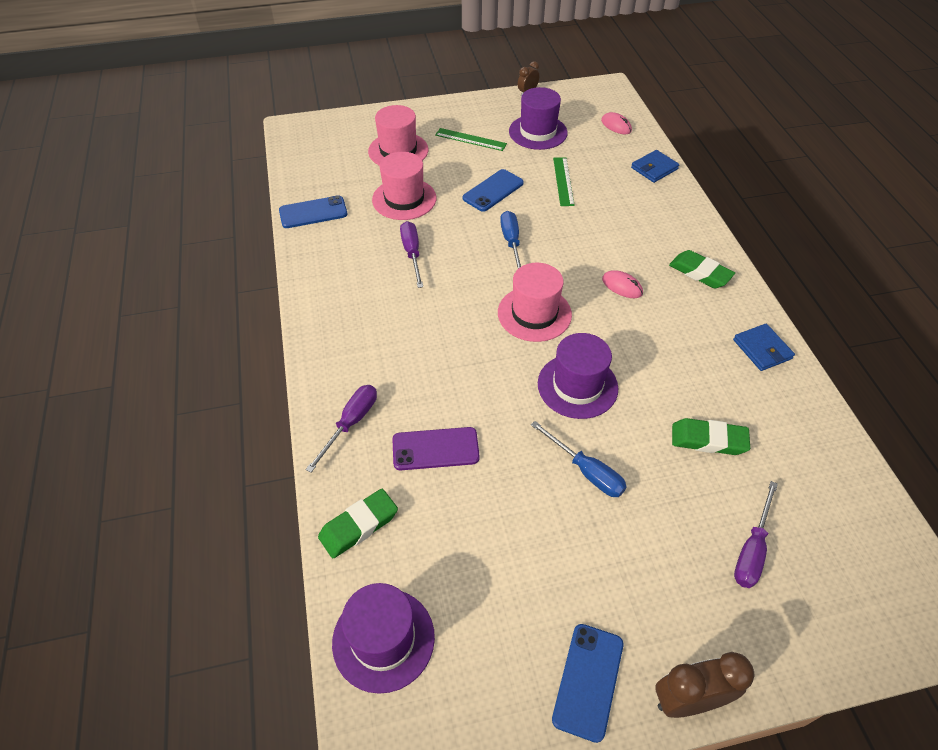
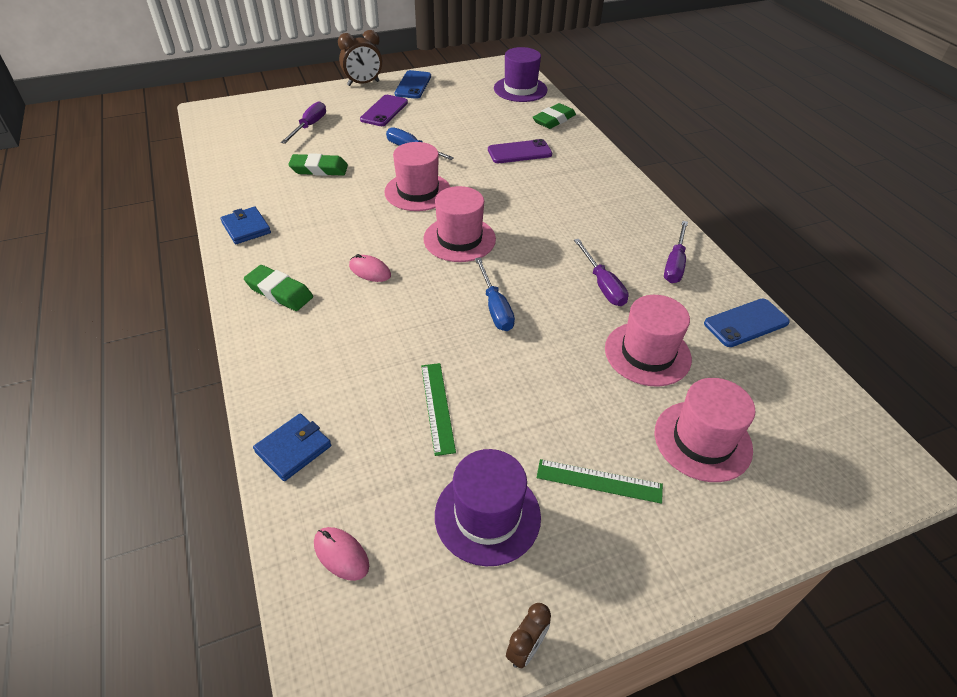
camera: 170 degrees right, 5 degrees down
purple screwdriver [305,385,377,473] -> purple screwdriver moved to [664,221,688,283]
blue phone [463,169,524,212] -> none
purple hat [538,333,618,419] -> pink hat [384,142,451,211]
none -> purple phone [360,95,408,126]

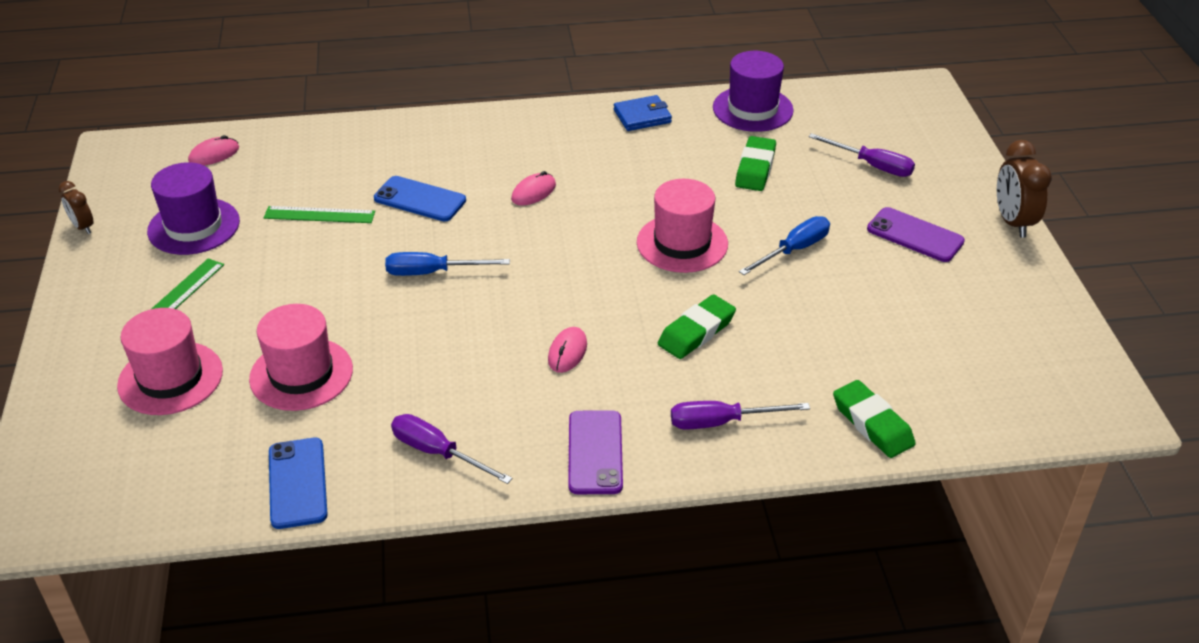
camera: 105 degrees right, 5 degrees down
green eraser [244,265,313,311] -> green eraser moved to [658,294,736,359]
blue wallet [253,413,331,481] -> none
blue phone [395,70,431,99] -> blue phone moved to [374,176,466,221]
pink hat [424,186,496,262] -> none
purple phone [488,139,552,163] -> purple phone moved to [568,410,623,494]
purple hat [494,47,547,102] -> purple hat moved to [713,51,794,132]
purple screwdriver [574,239,629,306] -> purple screwdriver moved to [671,401,810,430]
none -> pink mouse [548,327,587,373]

